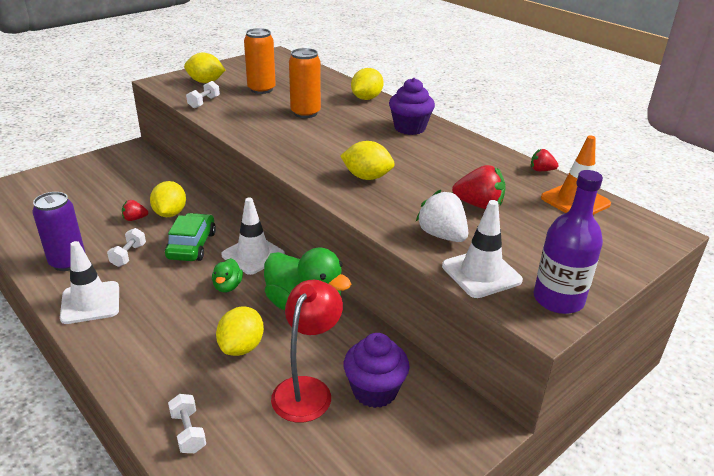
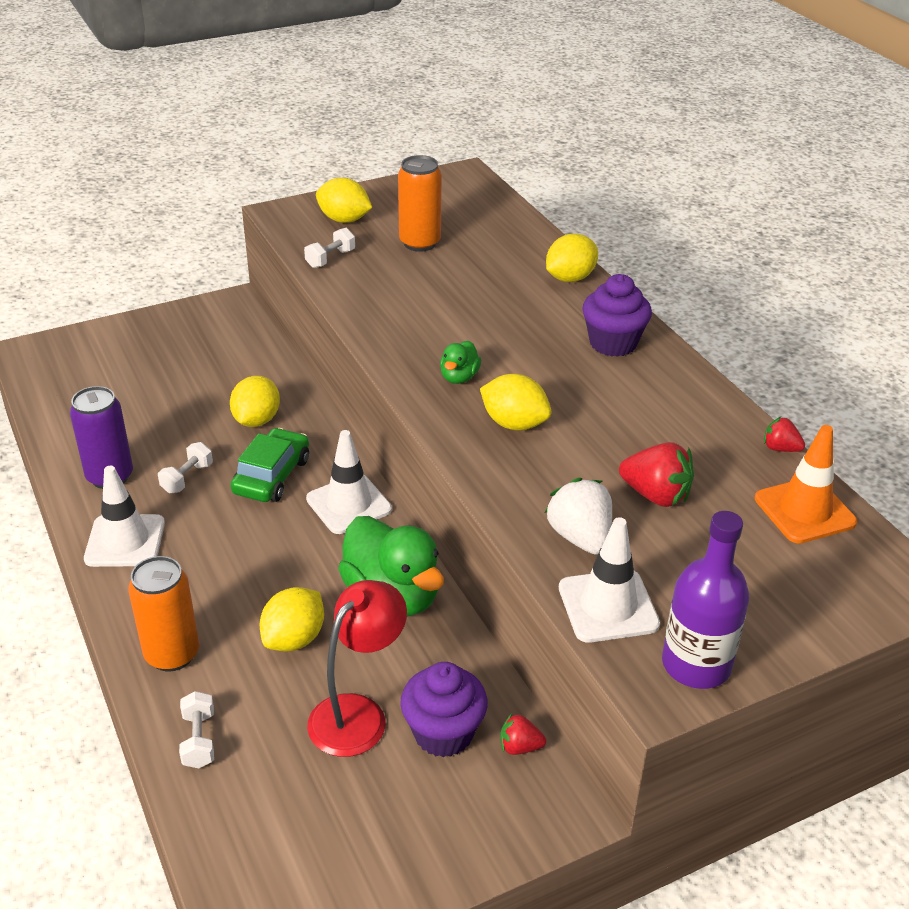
camera: 15 degrees right, 5 degrees up
red strawberry [122,200,148,221] -> red strawberry moved to [500,713,546,755]
green duck [212,258,243,293] -> green duck moved to [440,341,481,384]
orange can [289,48,321,118] -> orange can moved to [128,556,199,671]

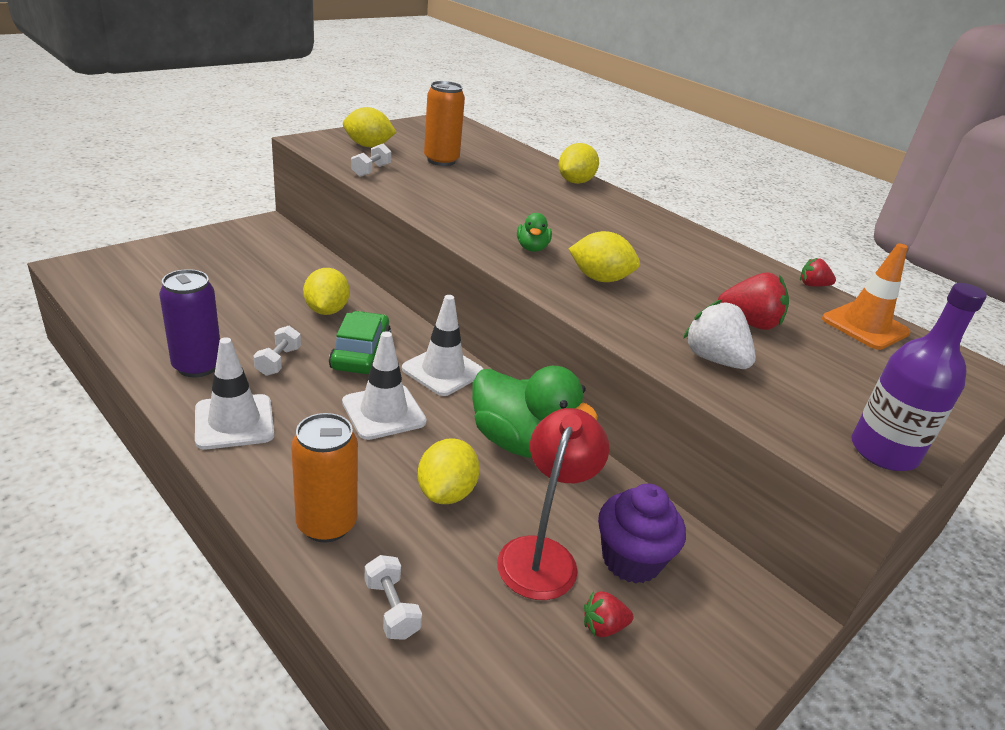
camera: 20 degrees left, 5 degrees down
red strawberry [500,713,546,755] -> red strawberry moved to [584,591,633,637]
white traffic cone [559,517,660,643] -> white traffic cone moved to [342,331,427,440]
purple cupcake [582,274,652,357] -> none

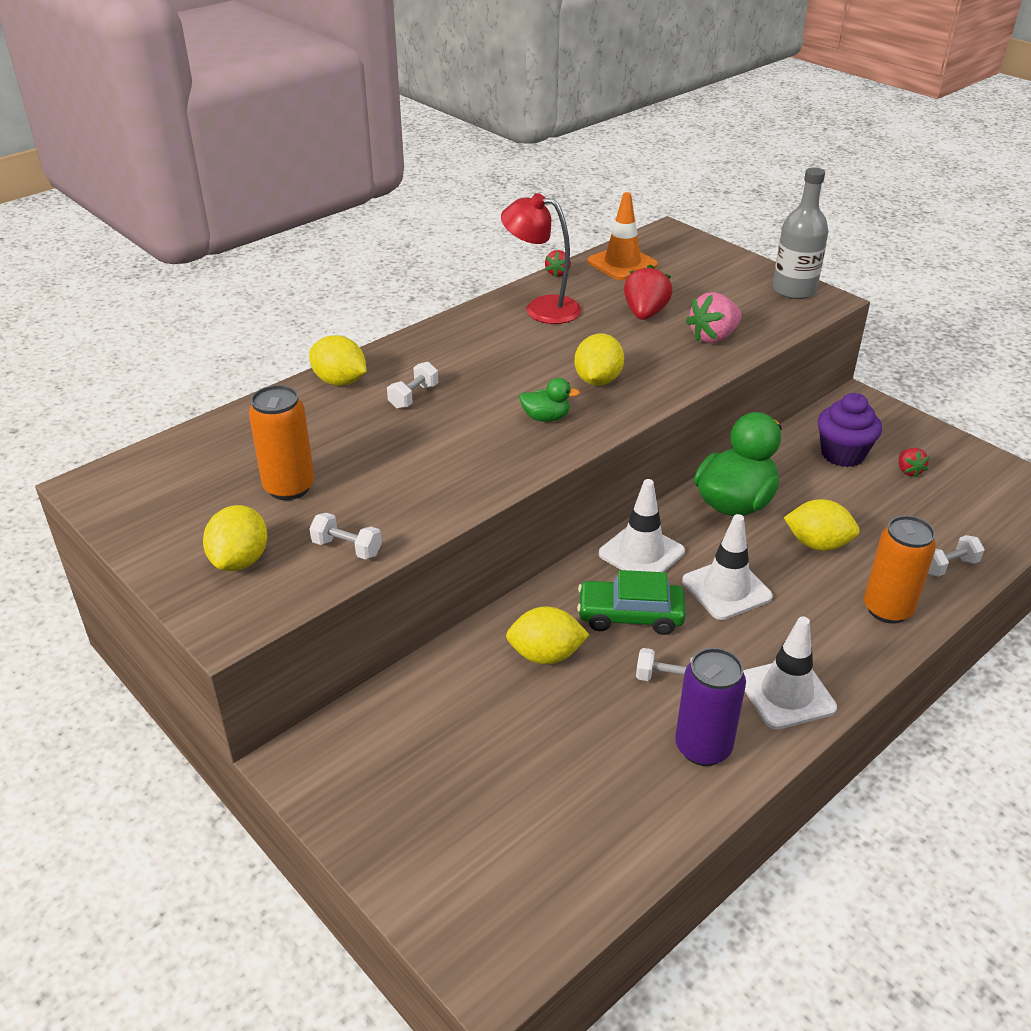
camera: 85 degrees left, 5 degrees up
red lamp [497,408,609,600] -> red lamp moved to [501,193,582,324]
white strawberry [683,299,756,369] -> pink strawberry [686,292,742,343]
purple bottle [852,283,987,471] -> grey bottle [773,167,829,299]
none -> white dumbbell [387,361,438,409]

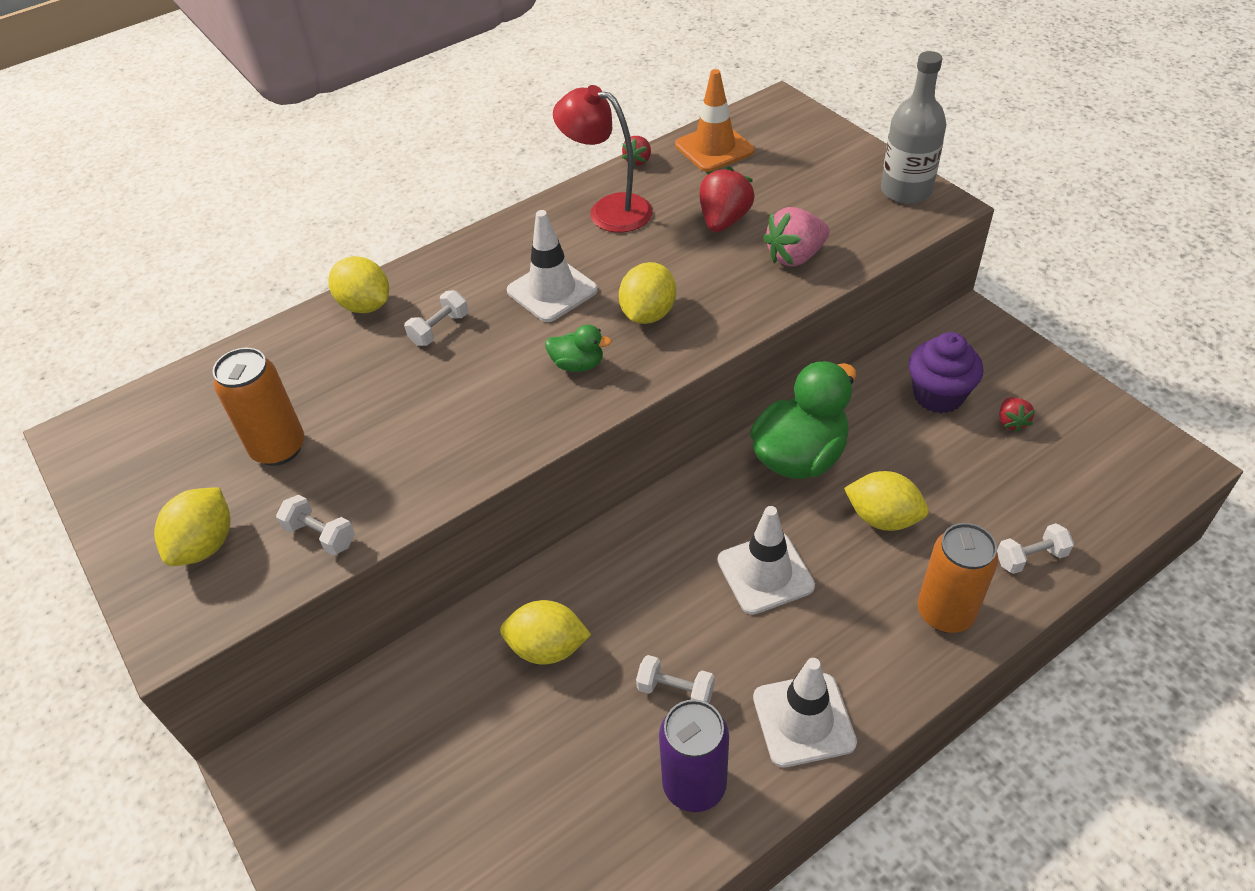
camera: 10 degrees right, 10 degrees up
green car [577,570,686,635] -> none
white traffic cone [599,479,685,572] -> white traffic cone moved to [507,210,598,322]

